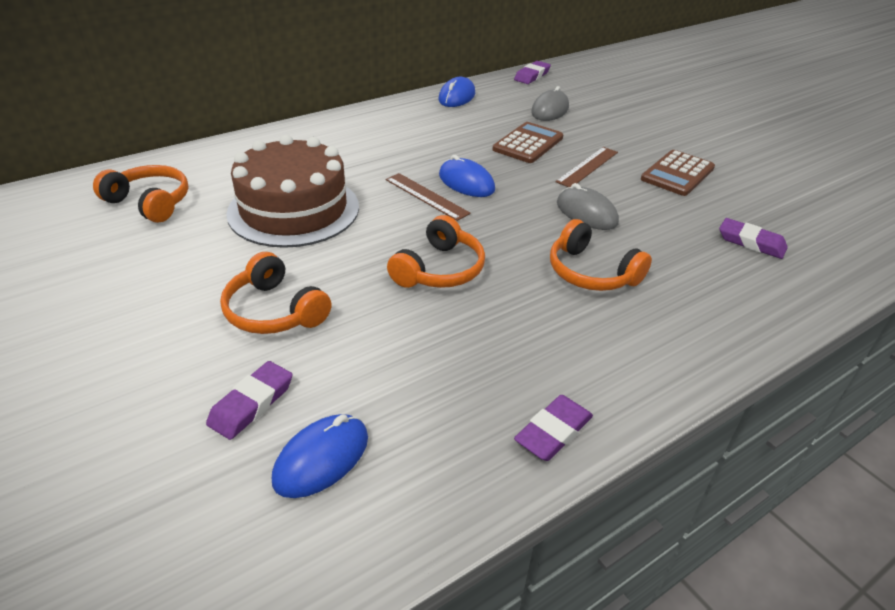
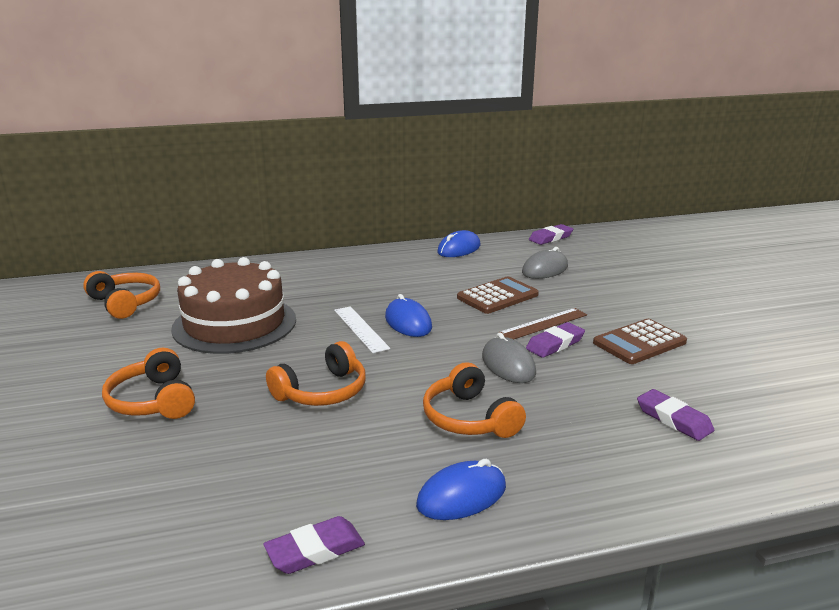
camera: 20 degrees right, 15 degrees down
purple eraser [206,361,292,440] -> purple eraser moved to [526,322,585,358]
blue mouse [272,414,368,498] -> blue mouse moved to [416,459,506,520]
brown ruler [386,173,471,221] -> white ruler [334,306,390,353]

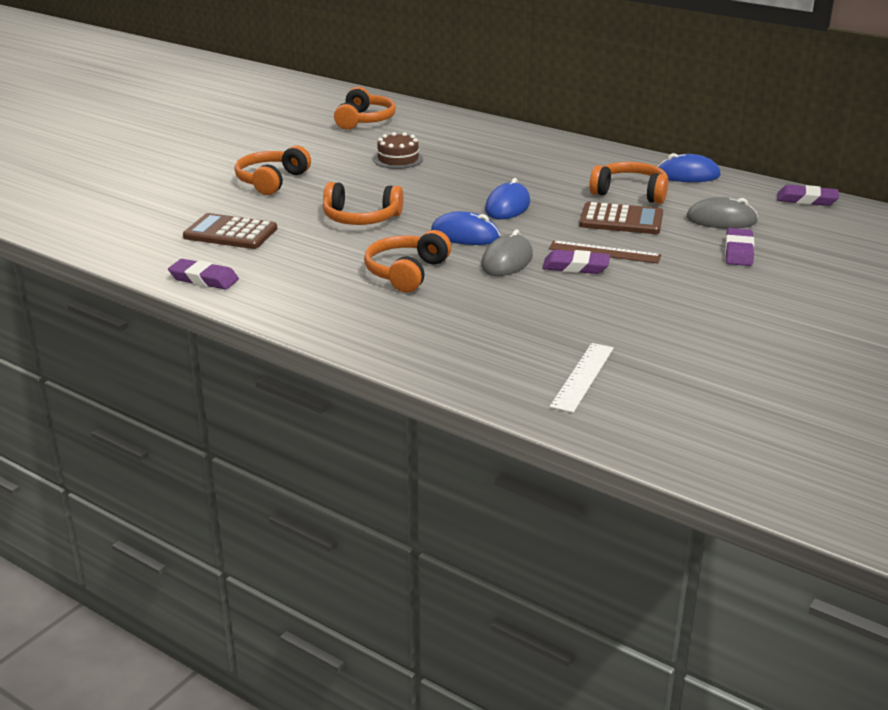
camera: 50 degrees right, 5 degrees up
brown cake [171,257,296,354] -> brown cake [373,132,423,169], size x0.45
white ruler [334,306,390,353] -> white ruler moved to [550,343,614,413]
blue mouse [416,459,506,520] -> blue mouse moved to [431,211,500,245]
brown calculator [593,319,687,364] -> brown calculator moved to [183,213,277,249]
purple eraser [637,389,714,441] -> purple eraser moved to [725,228,754,266]
none -> orange headphones [589,162,668,204]

